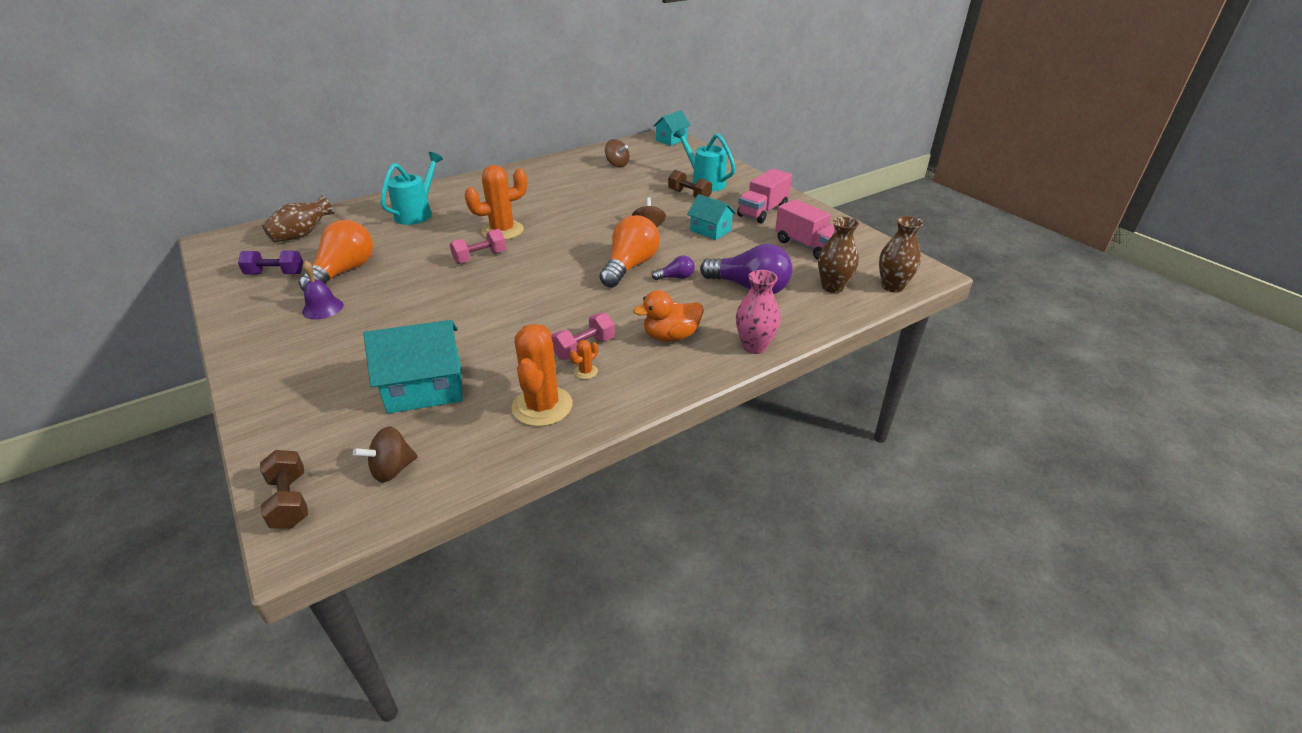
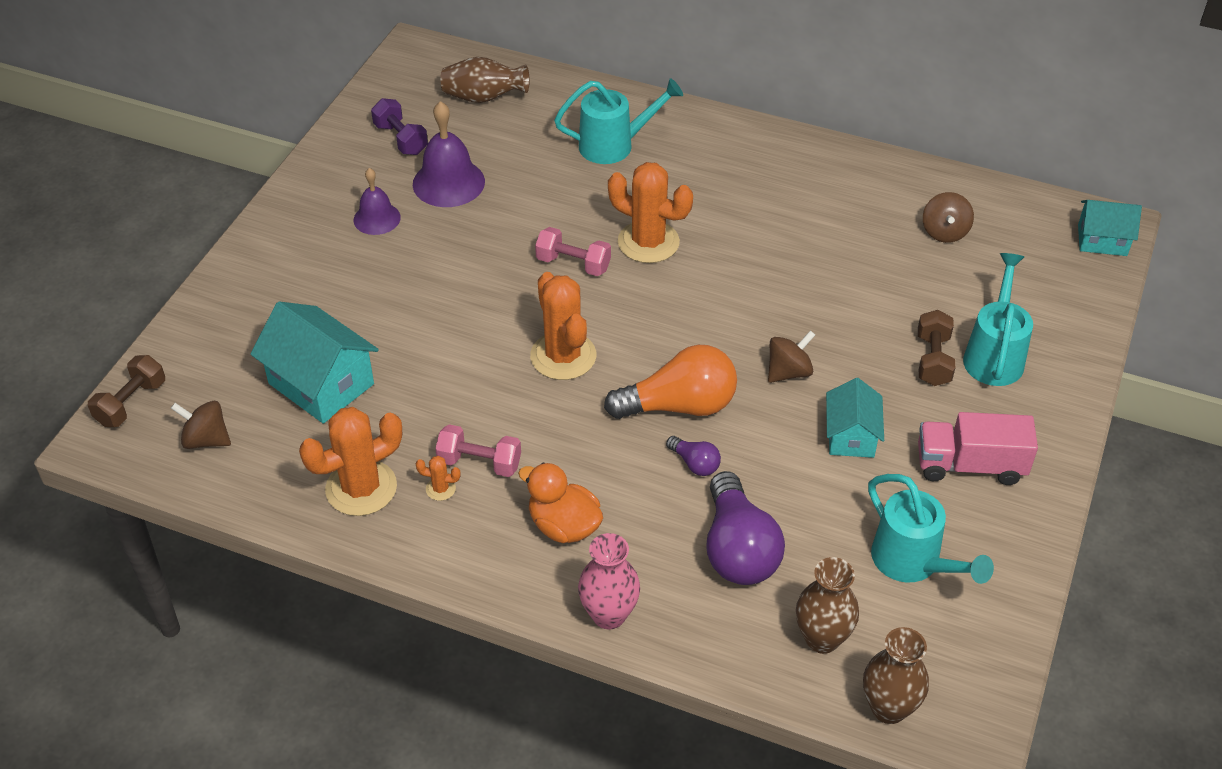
camera: 55 degrees right, 10 degrees up
orange light bulb [299,220,373,291] -> purple bell [413,101,485,207]
pink truck [775,199,835,260] -> turquoise watering can [868,474,994,584]
none -> orange cactus [530,272,596,380]

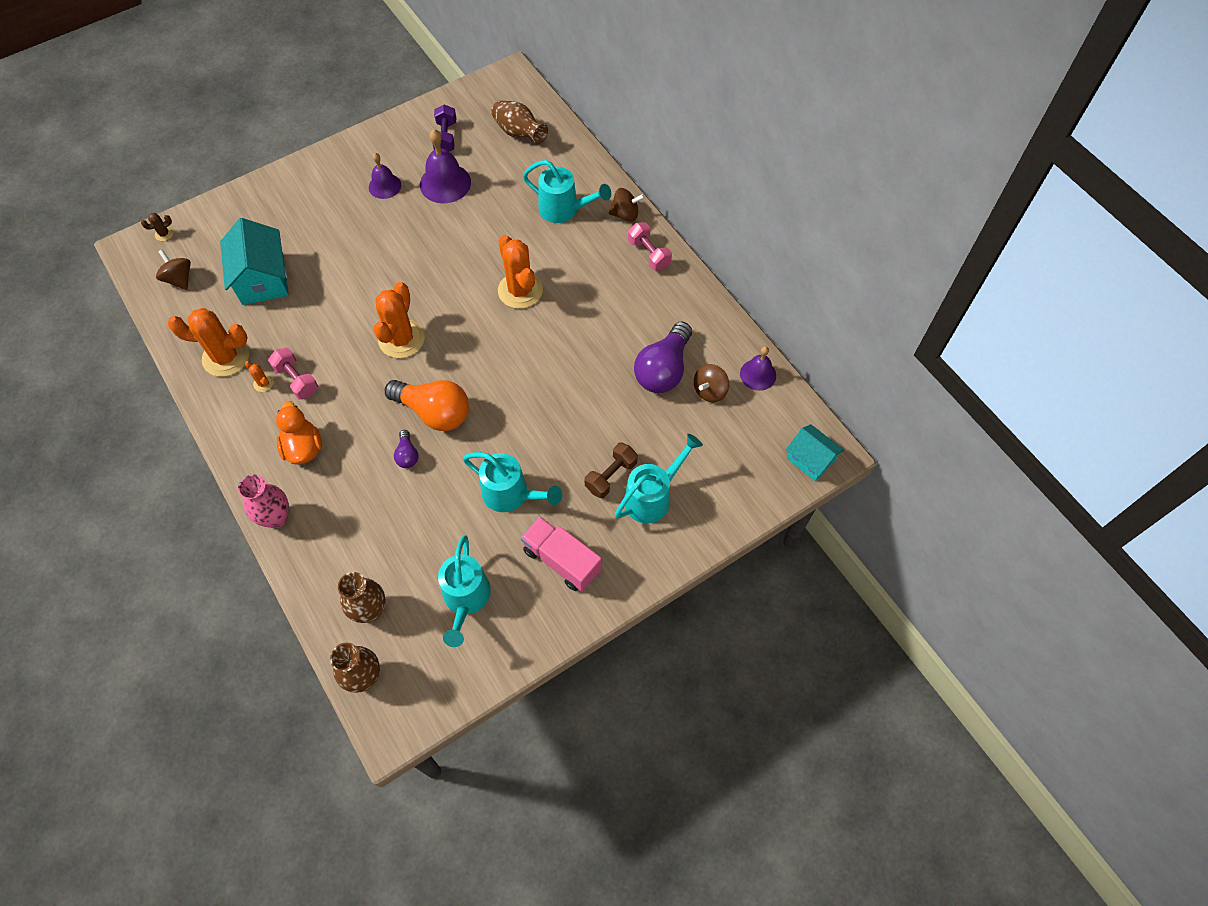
camera: 35 degrees right, 15 degrees up
brown dumbbell [88,355,165,427] -> brown cactus [141,213,173,241]
pink dumbbell [535,227,611,276] -> pink dumbbell moved to [628,222,672,271]
purple light bulb [706,471,785,585] -> purple light bulb moved to [634,321,692,393]
brown spinning top [768,330,815,383] -> brown spinning top moved to [609,188,645,222]
turquoise house [826,378,884,458] -> turquoise watering can [463,452,562,512]
none -> purple bell [740,346,776,391]

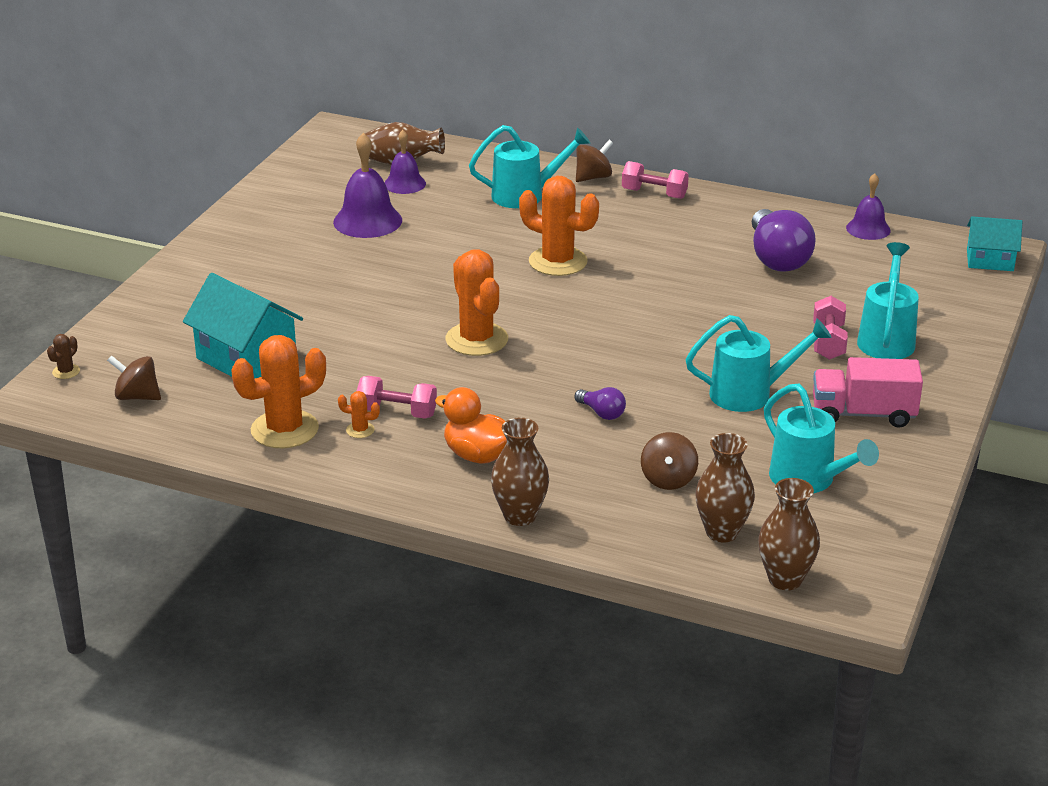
camera: 35 degrees left, 30 degrees down
pink vase [238,474,289,528] -> brown vase [491,417,549,526]
purple bell [369,153,401,199] -> purple bell moved to [384,130,426,194]
orange light bulb [385,380,469,431] -> none
purple dumbbell [433,104,456,152] -> none
brown dumbbell [585,442,638,498] -> pink dumbbell [813,296,848,360]
brown spinning top [694,364,729,402] -> brown spinning top moved to [641,432,698,490]

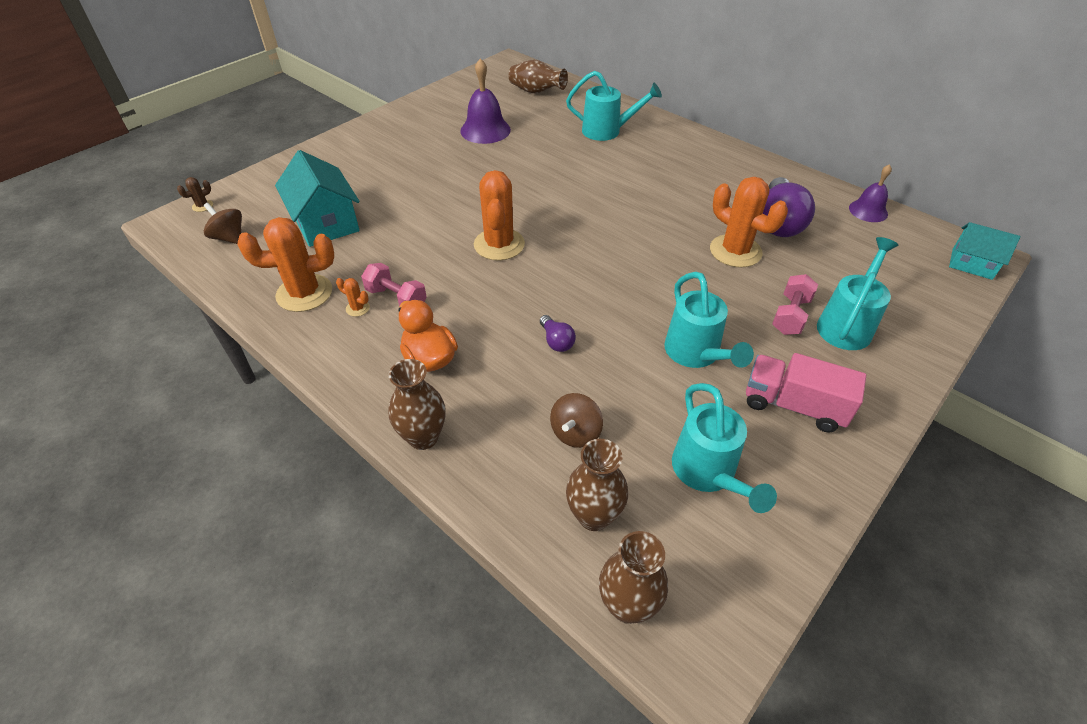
camera: 20 degrees right, 15 degrees up
purple bell [384,130,426,194] -> none
orange cactus [519,176,599,276] -> orange cactus moved to [710,177,788,268]
brown spinning top [576,140,613,182] -> none
pink dumbbell [622,161,689,199] -> none
turquoise watering can [686,315,832,412] -> turquoise watering can turned 60 degrees clockwise [664,272,754,368]

